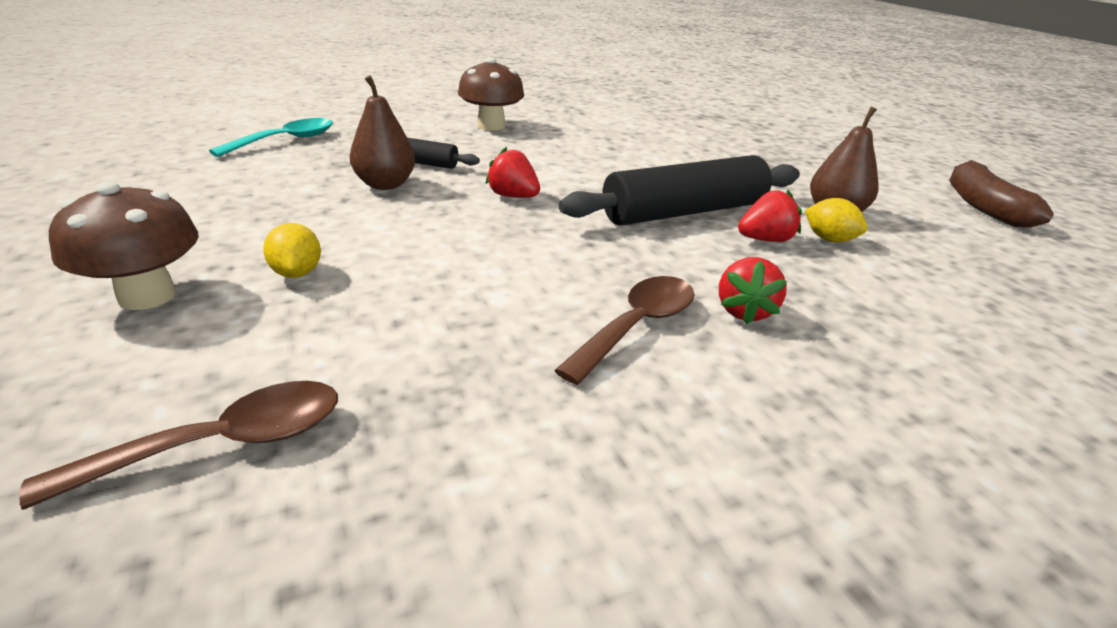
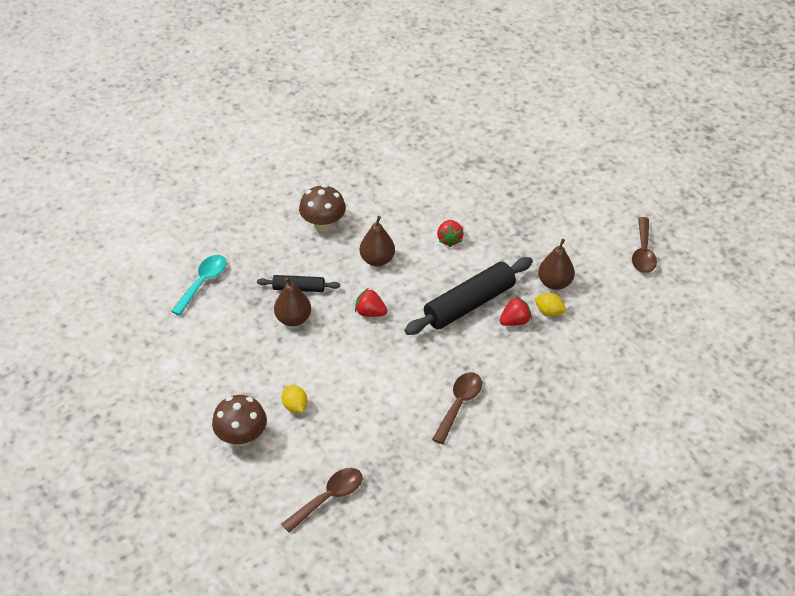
camera: 10 degrees left, 15 degrees up
red strawberry [719,257,787,324] -> red strawberry moved to [437,220,464,247]
brown banana [949,160,1054,228] -> brown spoon [632,217,657,273]
none -> brown pear [360,216,395,266]

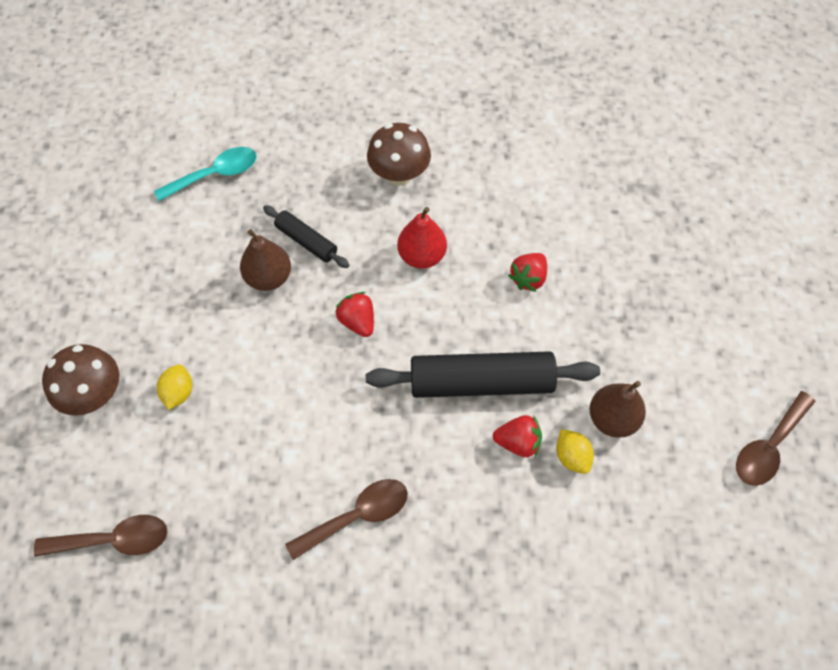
camera: 35 degrees right, 15 degrees up
brown pear [360,216,395,266] -> red pear [397,207,447,269]

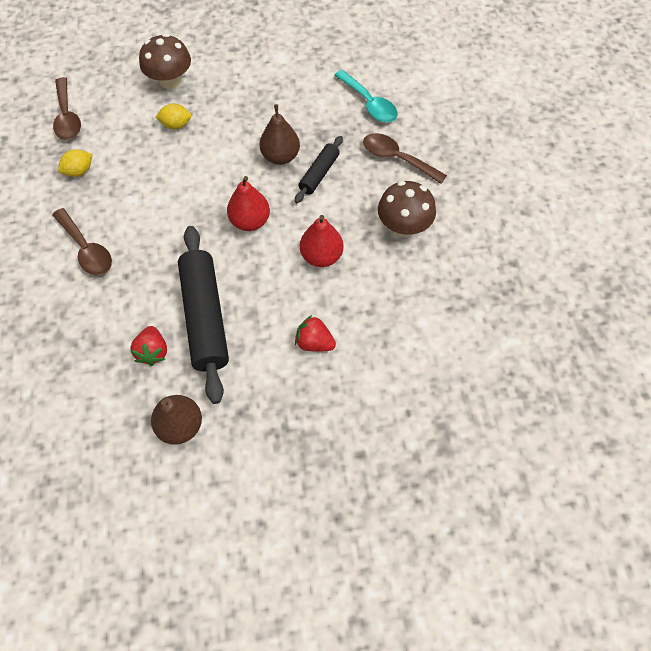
camera: 80 degrees right, 0 degrees up
red strawberry [335,292,374,337] -> red pear [227,176,270,231]
yellow lemon [556,429,594,474] -> yellow lemon moved to [58,149,93,177]
brown spoon [736,391,815,486] -> brown spoon moved to [363,133,447,184]

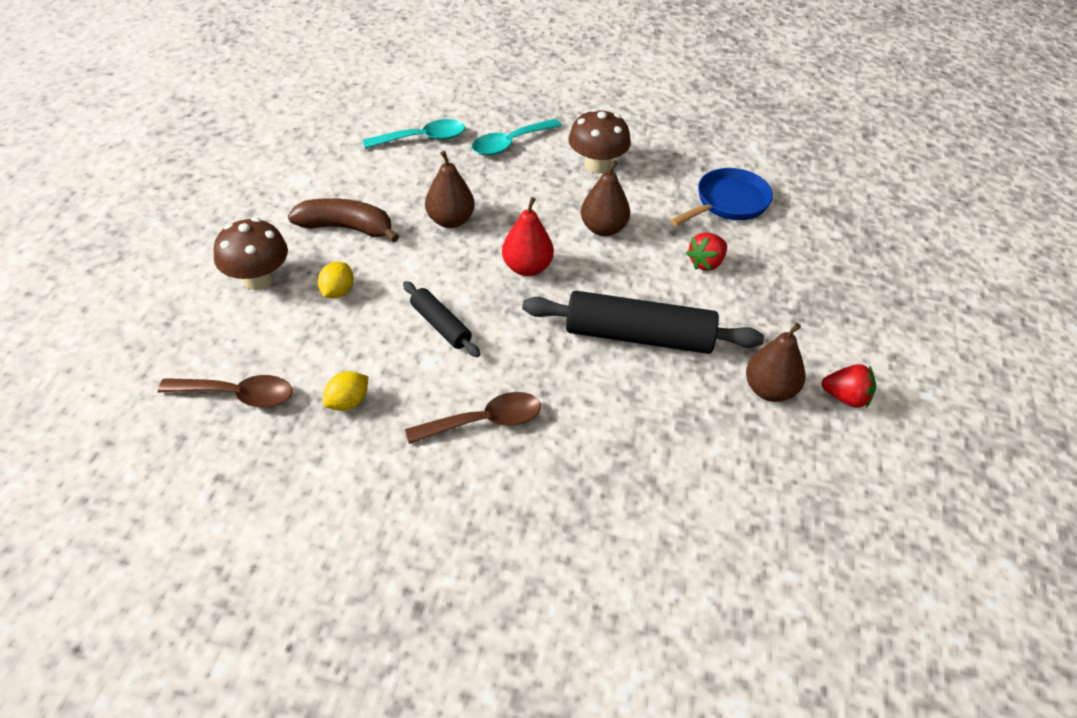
camera: 70 degrees left, 15 degrees down
yellow lemon [58,149,93,177] -> yellow lemon turned 60 degrees clockwise [323,371,368,411]
red strawberry [130,326,167,366] -> red strawberry moved to [821,364,876,408]
black rolling pin [295,136,343,203] -> black rolling pin moved to [403,281,480,357]
red pear [300,215,344,267] -> brown pear [581,161,630,236]
brown spoon [363,133,447,184] -> turquoise spoon [472,119,562,155]
none -> brown banana [288,198,399,242]
none -> blue pan [670,168,773,226]

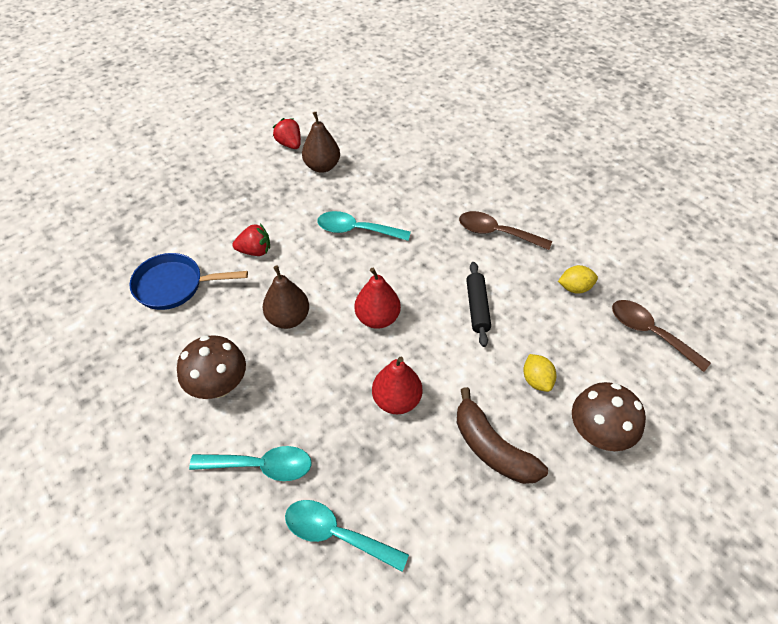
camera: 140 degrees left, 5 degrees up
yellow lemon [318,262,354,298] -> yellow lemon turned 75 degrees counterclockwise [523,354,556,392]
brown pear [425,151,475,228] -> red pear [372,357,422,415]
black rolling pin [522,291,764,354] -> turquoise spoon [317,211,411,241]

